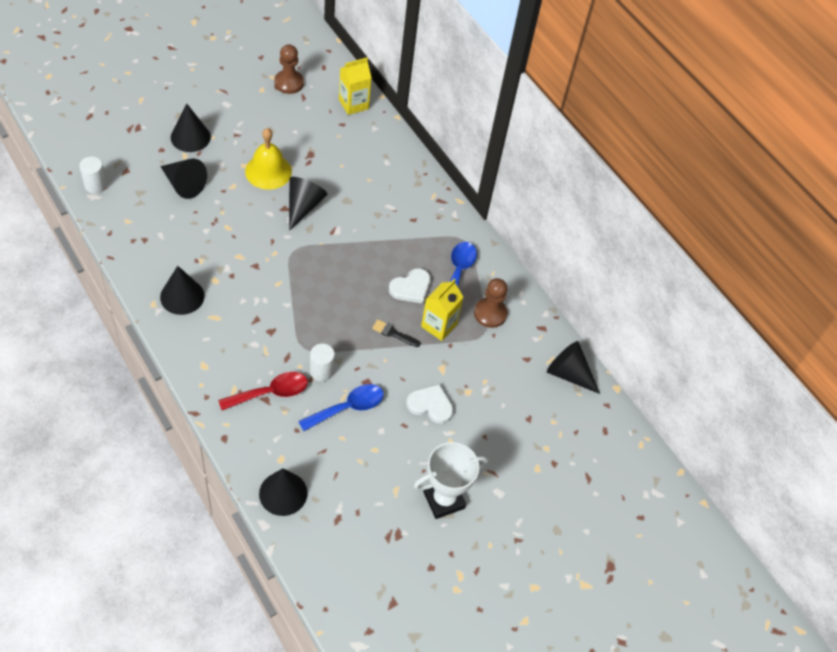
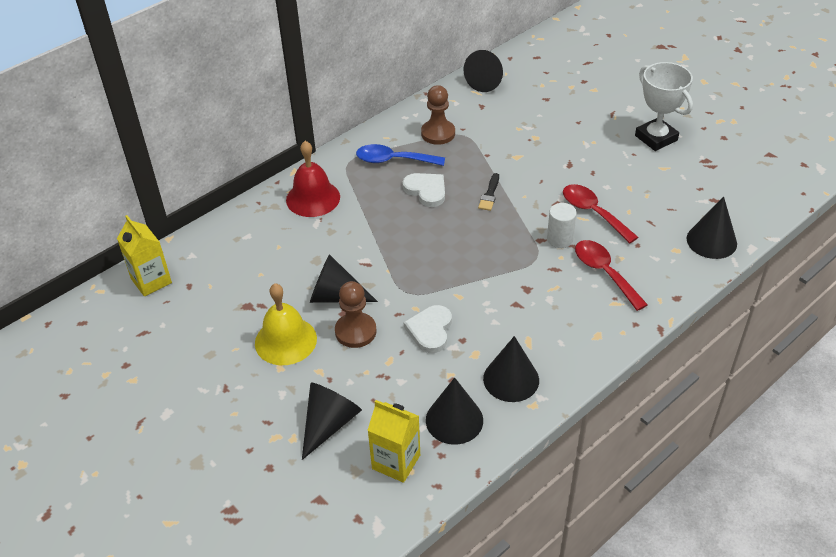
camera: 90 degrees left, 10 degrees down
white cylinder [79,157,107,194] -> none
black cone [171,104,211,152] -> black cone moved to [426,377,483,445]
brown pawn [274,44,304,94] -> brown pawn moved to [335,281,377,348]
blue spoon [298,384,384,431] -> red spoon [563,184,638,244]
white heart [406,384,454,424] -> white heart moved to [404,305,452,353]
yellow carton [421,279,463,341] -> yellow carton moved to [367,400,420,483]
none -> red bell [286,141,340,217]

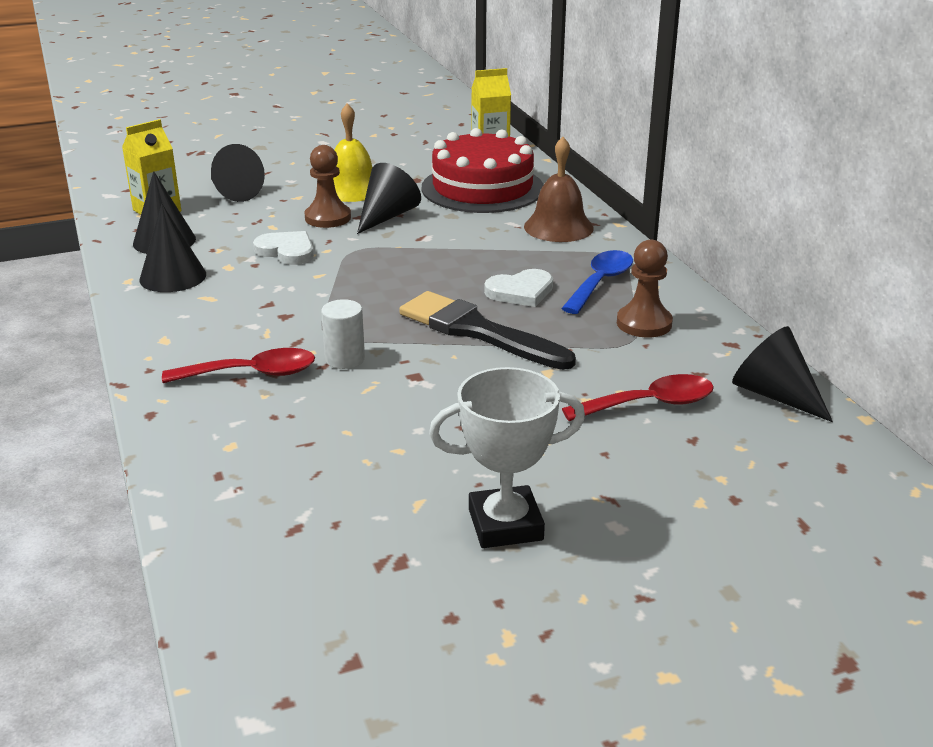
camera: 110 degrees right, 15 degrees down
red bell [286,141,340,217] -> brown bell [524,137,594,242]
black brush [478,173,499,211] -> black brush [399,291,576,370], size x2.36
red spoon [563,184,638,244] -> red spoon moved to [562,374,714,421]
black cone [686,197,737,259] -> none
none -> red cake [422,128,543,213]

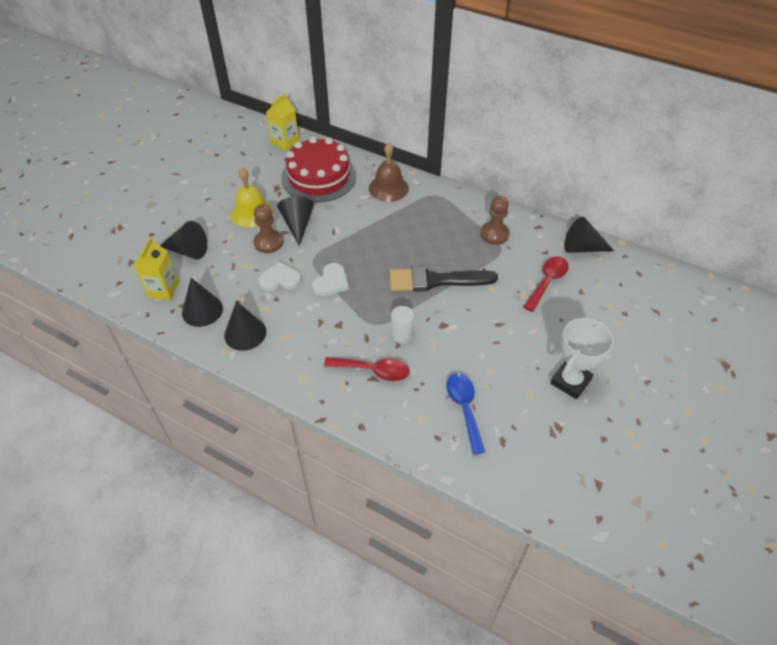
camera: 40 degrees left, 20 degrees up
red spoon [162,348,315,383] -> red spoon turned 60 degrees clockwise [324,357,410,381]
white heart [484,269,553,307] -> white heart moved to [312,263,349,296]
blue spoon [561,250,633,314] -> blue spoon moved to [446,373,485,455]

